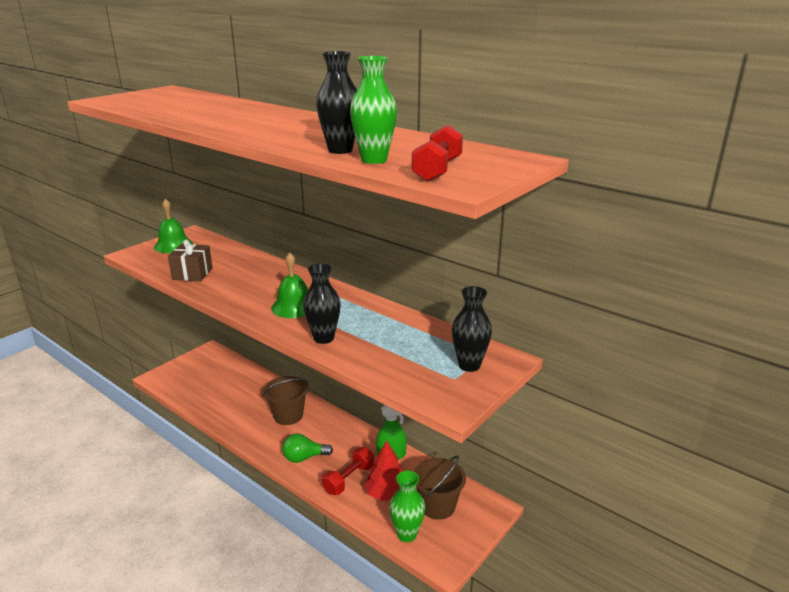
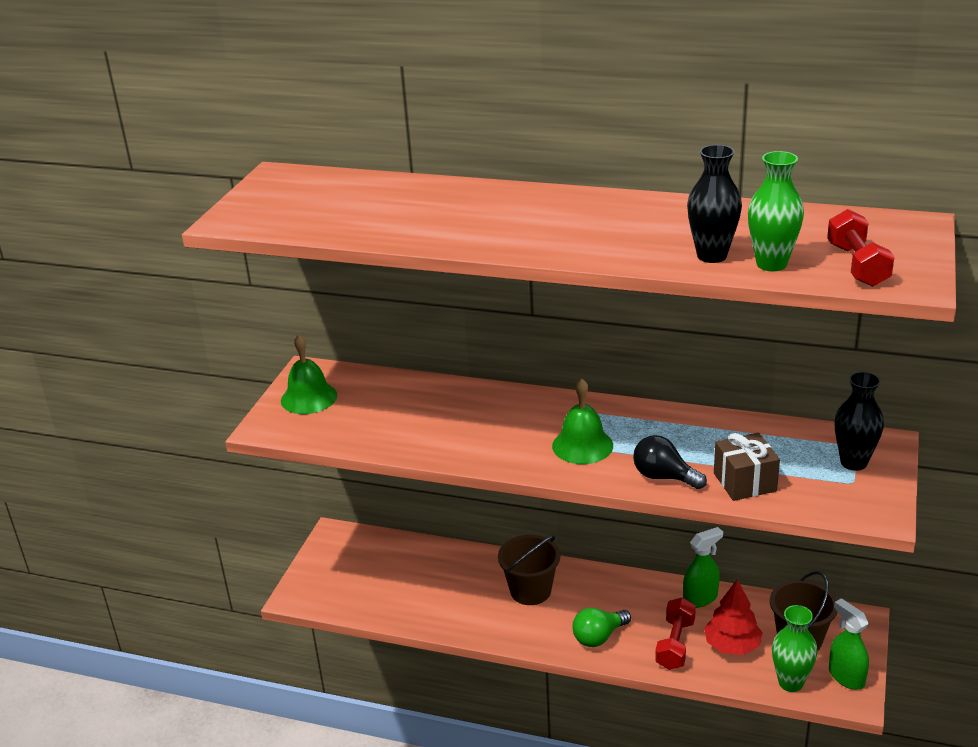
camera: 20 degrees left, 5 degrees up
brown gift [168,239,213,281] -> brown gift moved to [714,432,780,501]
black vase [303,263,341,344] -> black light bulb [633,435,707,489]
none -> green spray bottle [829,598,869,690]

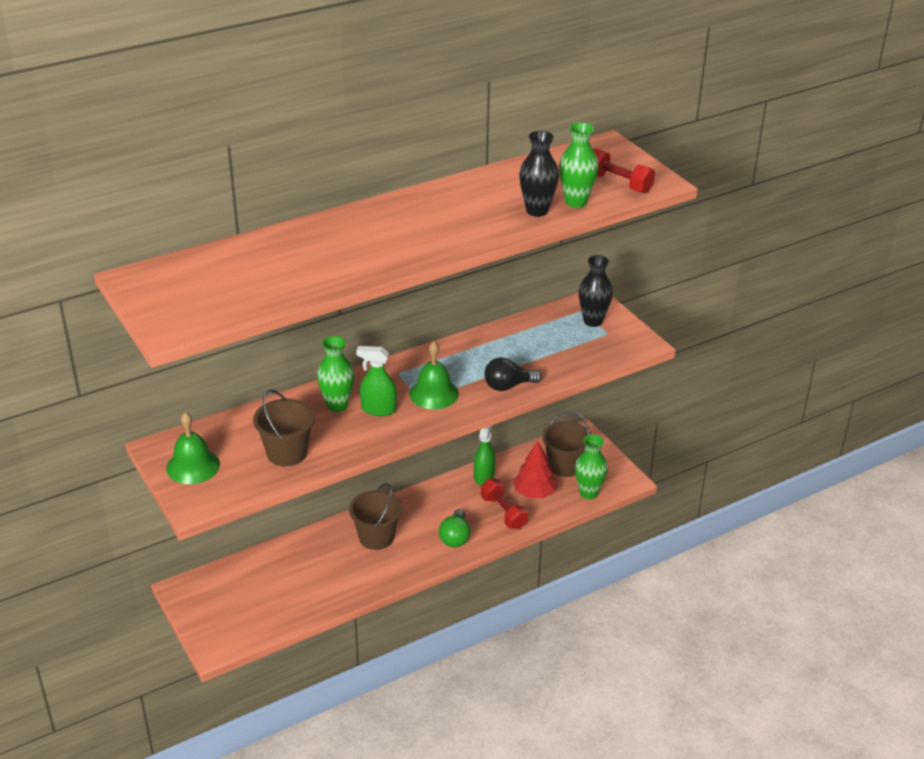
camera: 50 degrees left, 5 degrees up
brown gift [714,432,780,501] -> none
green spray bottle [829,598,869,690] -> green spray bottle moved to [356,346,397,416]
none -> brown bucket [253,389,315,467]
none -> green vase [317,336,354,412]

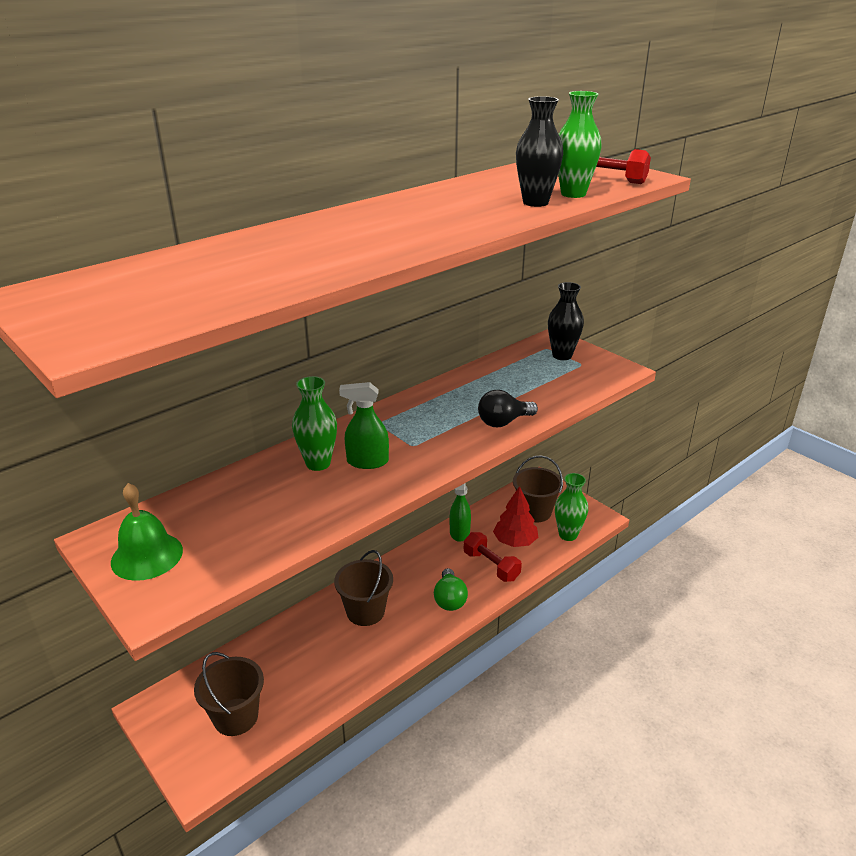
camera: 10 degrees left, 5 degrees down
brown bucket [253,389,315,467] -> brown bucket moved to [194,652,264,736]
green bell [409,341,459,409] -> none

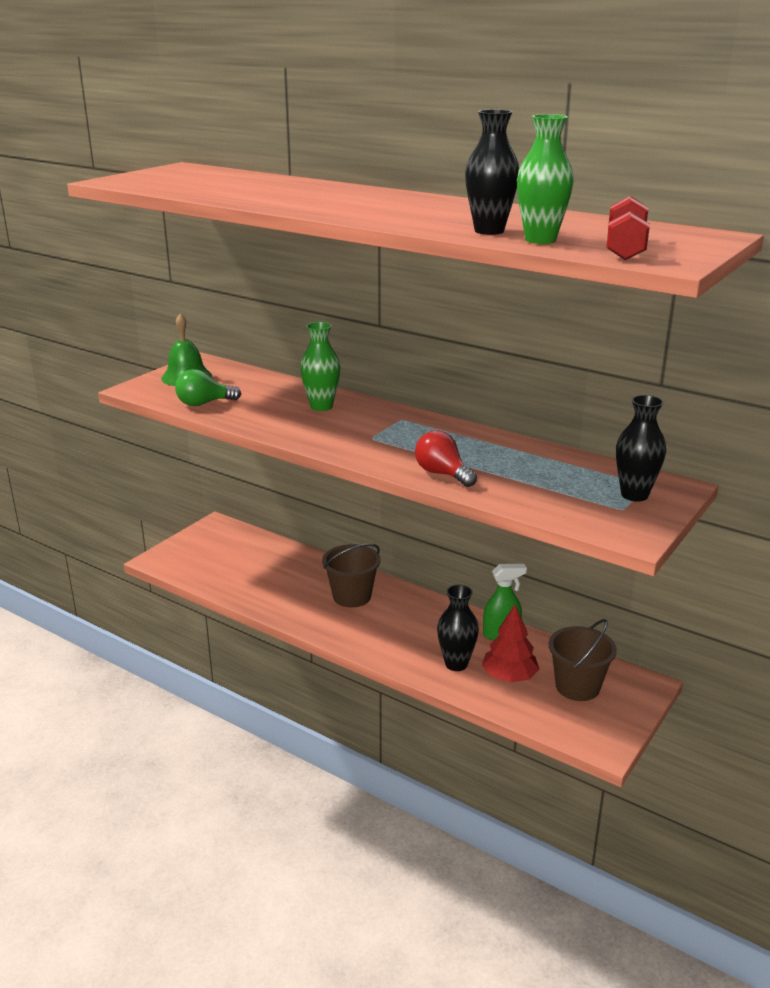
camera: 75 degrees right, 5 degrees down
brown bucket [194,652,264,736] -> none
green spray bottle [339,382,389,469] -> none
green light bulb [434,568,468,611] -> green light bulb moved to [175,369,241,406]
red dumbbell [464,532,522,582] -> black vase [437,585,479,671]
black light bulb [478,390,538,427] -> red light bulb [415,431,477,487]
green vase [555,473,588,541] -> none

